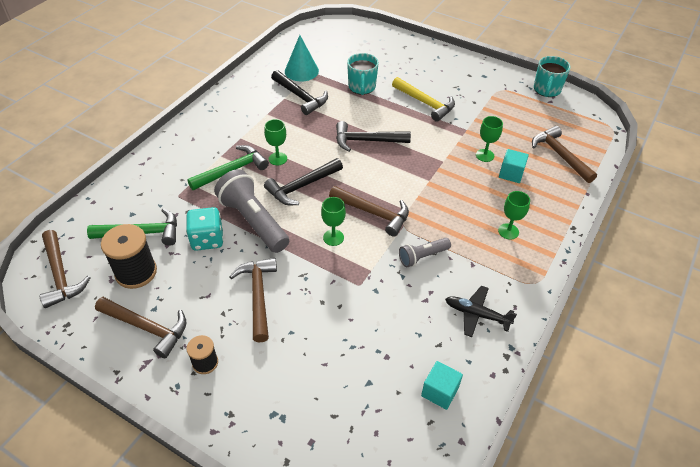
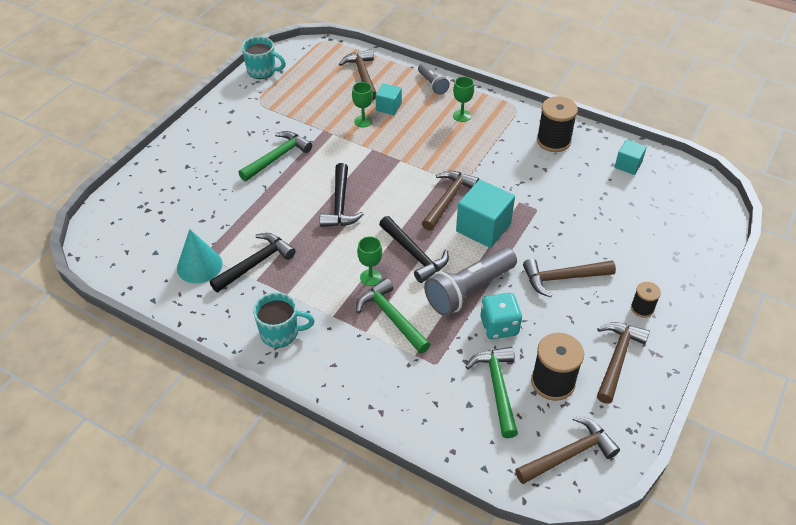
camera: 90 degrees left, 0 degrees up
green goblet [321,197,346,246] -> turquoise cube [456,180,515,248]
turquoise mug [347,53,379,95] -> turquoise mug moved to [253,292,315,348]
yellow hammer [392,77,455,122] -> green hammer [238,131,312,181]
grey flashlight [399,238,451,267] -> grey flashlight moved to [418,64,450,95]
black plane [445,286,517,337] -> black spool [537,96,578,152]
brown hammer [532,126,597,183] -> brown hammer turned 105 degrees clockwise [339,50,376,101]

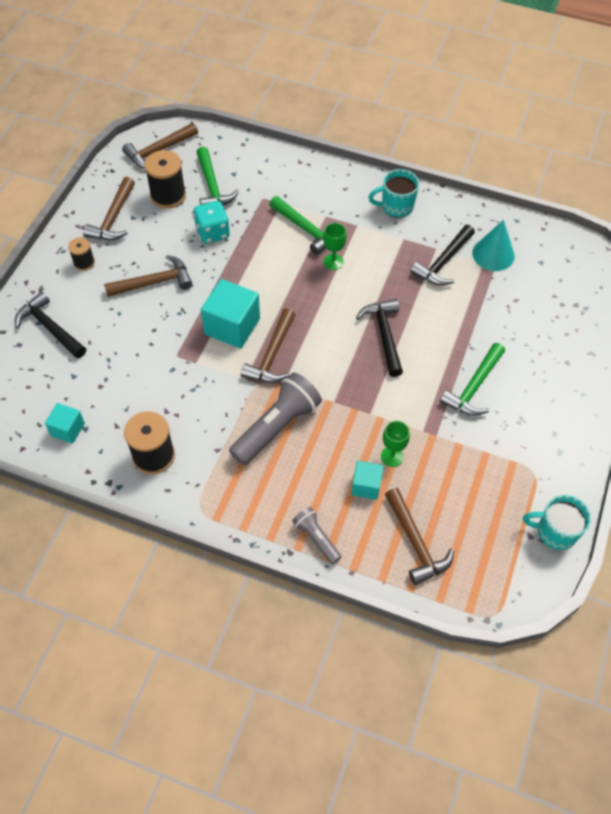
camera: 170 degrees right, 10 degrees up
black hammer [379,216,449,283] -> black hammer moved to [15,291,86,358]
grey flashlight [424,247,517,316] -> grey flashlight moved to [229,373,322,465]
green goblet [453,77,474,122] -> none

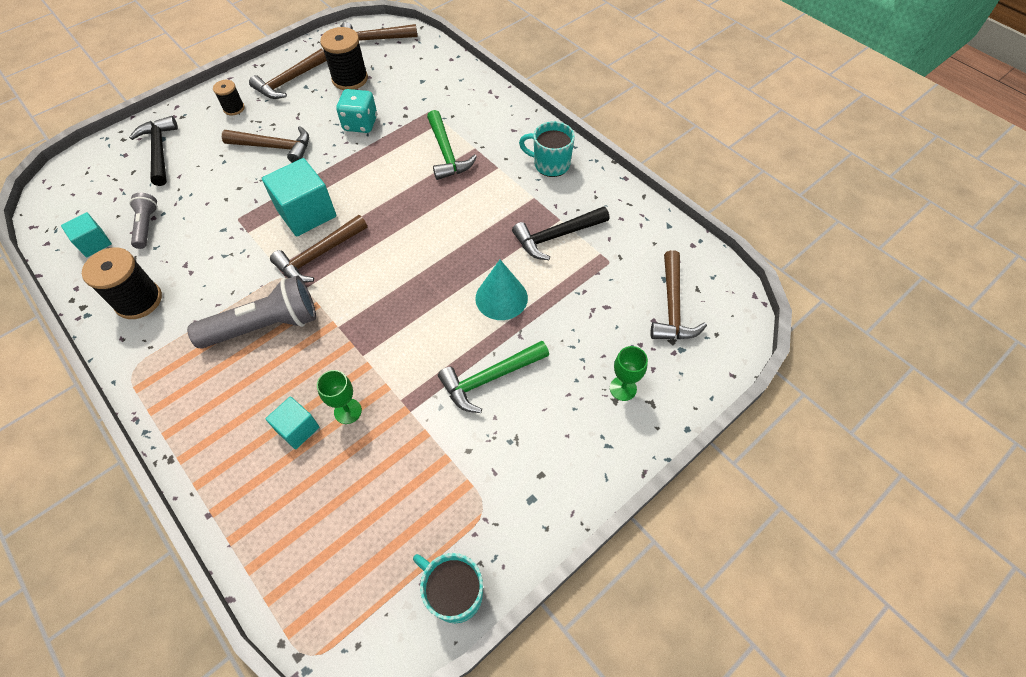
camera: 30 degrees right, 0 degrees up
green hammer [196,147,239,206] -> none
grey flashlight [292,507,341,564] -> grey flashlight moved to [129,193,158,249]
green goblet [323,223,347,270] -> green goblet moved to [610,346,648,401]
black hammer [356,299,403,377] -> none
brown hammer [385,488,454,585] -> brown hammer moved to [650,250,707,339]
turquoise cone [472,220,515,271] -> turquoise cone moved to [475,260,528,320]

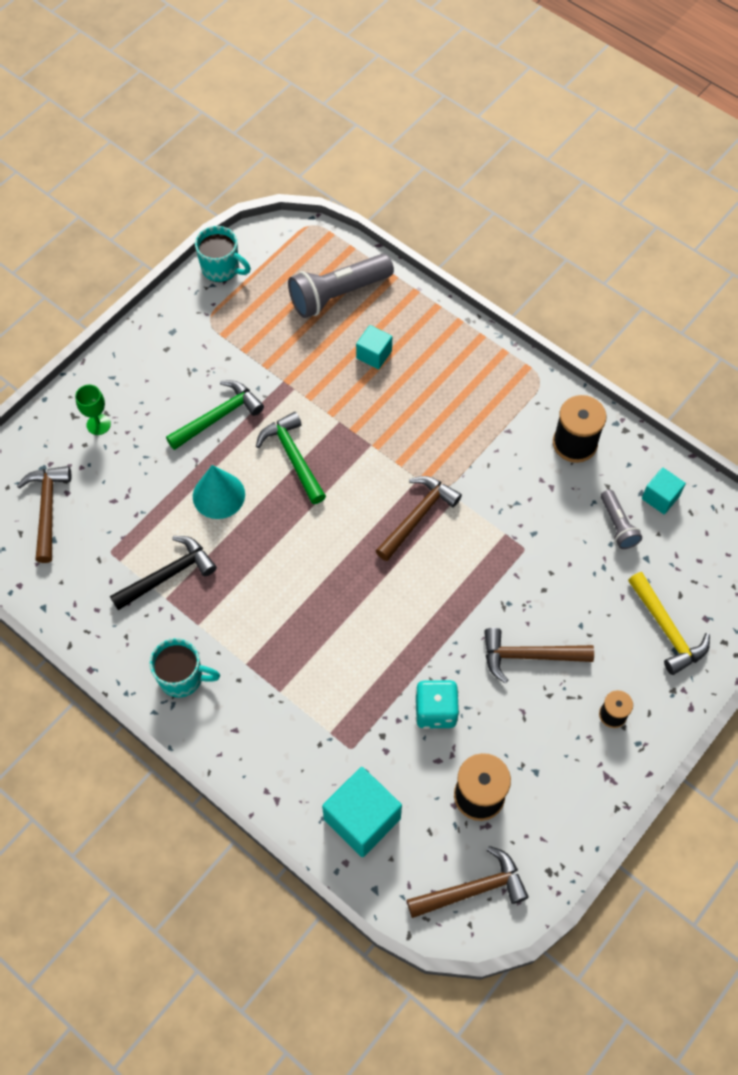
camera: 170 degrees right, 5 degrees up
black hammer [129,116,178,186] -> yellow hammer [628,572,710,675]
grey flashlight [187,275,316,349] -> grey flashlight moved to [288,254,394,318]
brown hammer [249,49,327,99] -> none
turquoise cube [262,158,336,237] -> turquoise cube moved to [322,767,402,857]
green goblet [317,370,362,424] -> none
green hammer [427,110,477,180] -> green hammer moved to [256,412,326,504]

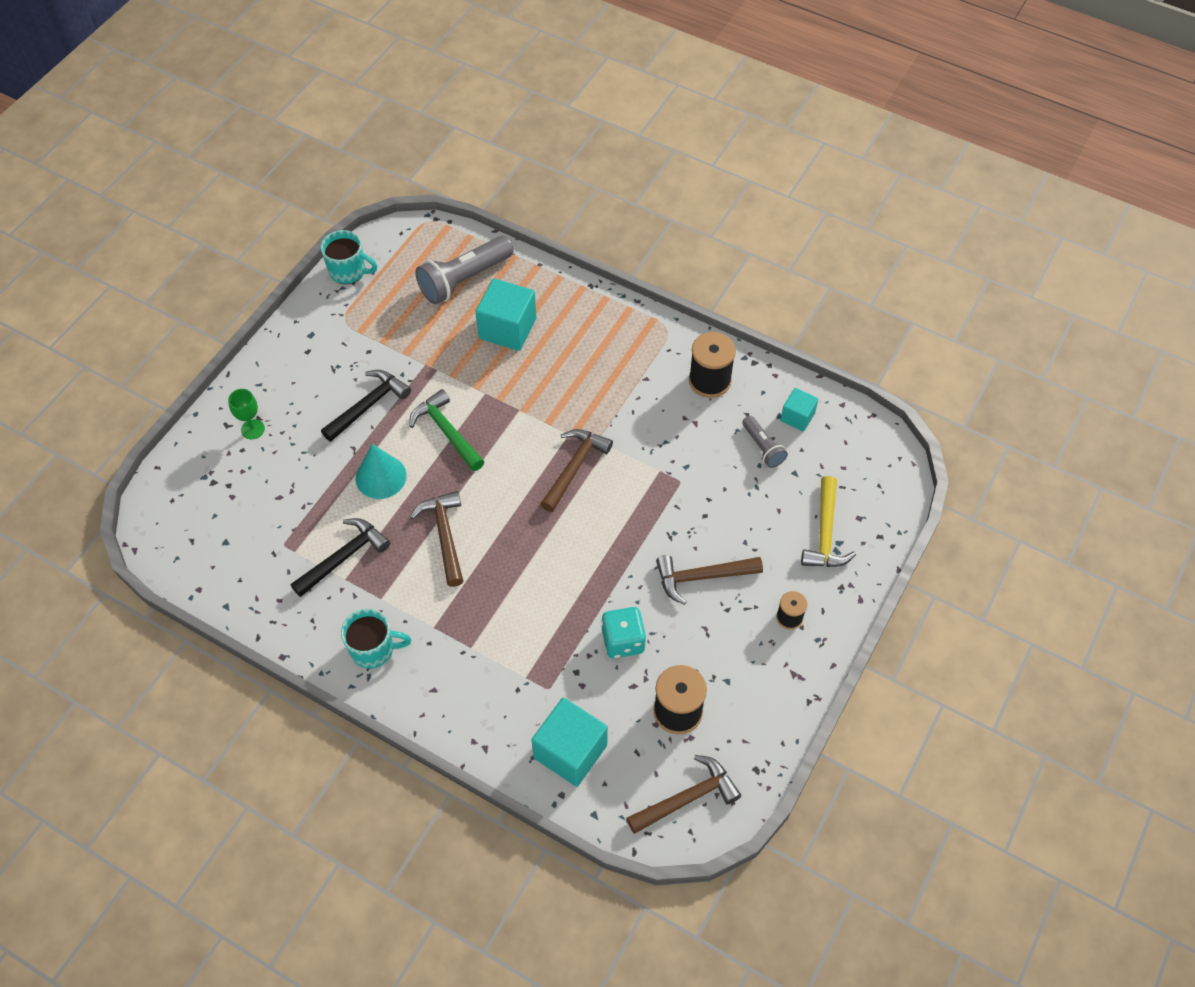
camera: 10 degrees left, 5 degrees down
brown hammer [17,466,71,563] -> brown hammer moved to [410,491,463,587]
green hammer [166,380,264,450] -> black hammer [321,370,411,442]
turquoise cube [356,325,392,369] -> turquoise cube [475,278,536,351], size x1.76
yellow hammer [628,572,710,675] -> yellow hammer turned 45 degrees clockwise [801,476,856,567]

